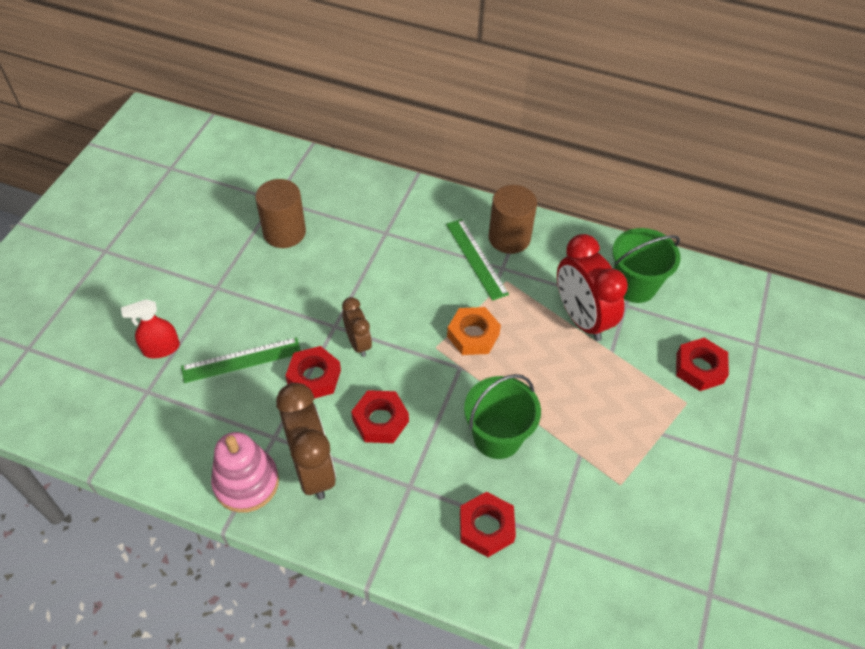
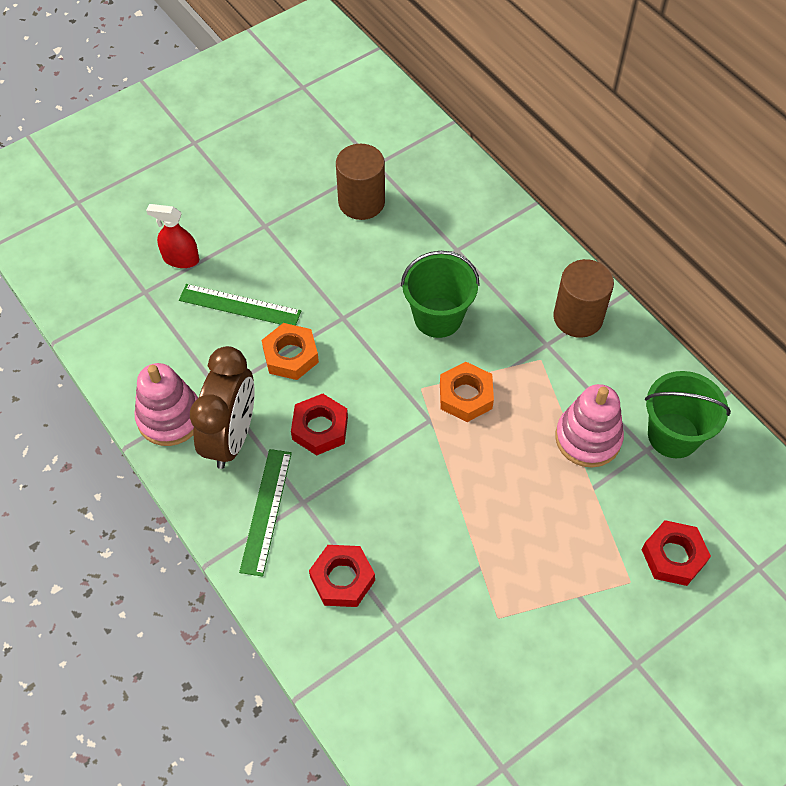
camera: 35 degrees right, 5 degrees up
red nut [285,346,341,399] -> orange nut [262,323,319,380]
brown clock [342,297,372,357] -> none
green ruler [446,219,509,301] -> green ruler moved to [239,449,292,577]
green bucket [464,374,541,459] -> green bucket moved to [401,251,480,338]
red clock [557,234,628,341] -> pink stacking toy [555,384,624,467]

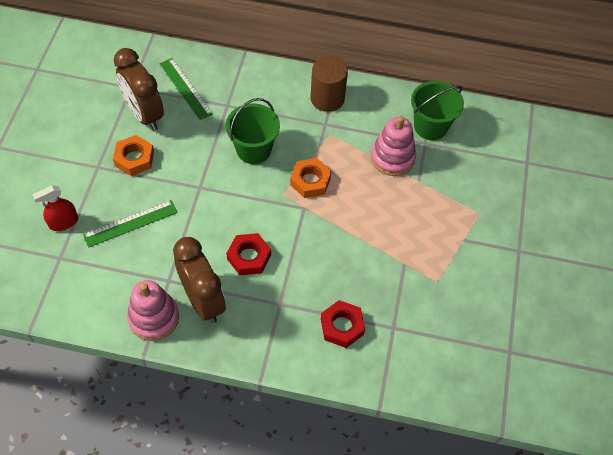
camera: 45 degrees left, 0 degrees up
green ruler [239,449,292,577] -> green ruler moved to [160,58,213,120]
orange nut [262,323,319,380] -> orange nut moved to [113,135,154,176]
brown cylinder [336,144,385,220] -> brown clock [114,48,164,130]
red nut [642,520,711,586] -> none

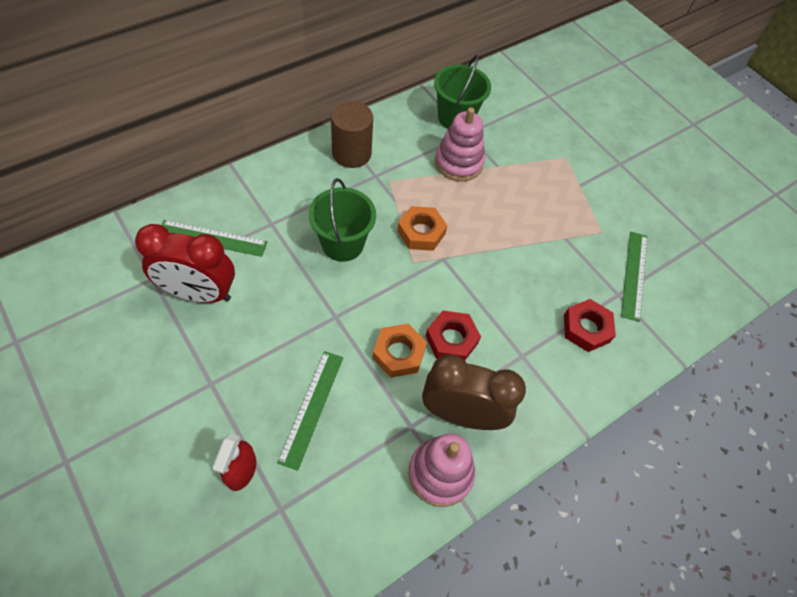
camera: 50 degrees left, 0 degrees up
orange nut [113,135,154,176] -> orange nut moved to [372,324,427,378]
brown clock [114,48,164,130] -> red clock [135,224,235,303]
none -> green ruler [621,232,648,322]

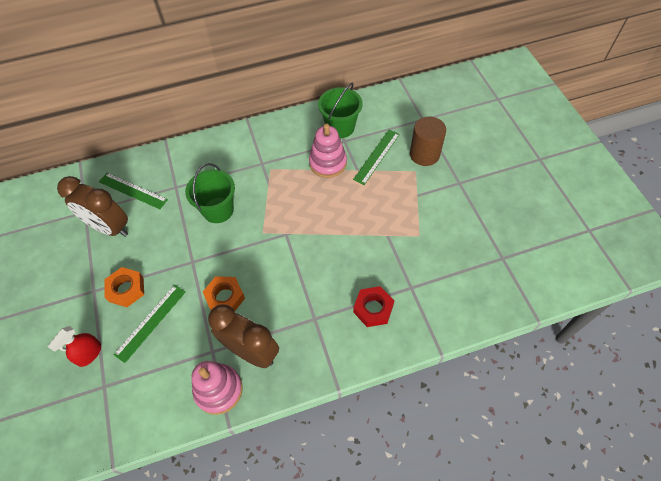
camera: 25 degrees right, 0 degrees up
red clock [135,224,235,303] -> brown clock [57,176,128,237]
brown cylinder [331,101,373,168] -> brown cylinder moved to [410,116,446,166]
orange nut [397,206,448,251] -> orange nut moved to [104,267,144,307]
red nut [426,310,481,360] -> none
green ruler [621,232,648,322] -> green ruler moved to [353,130,400,185]

